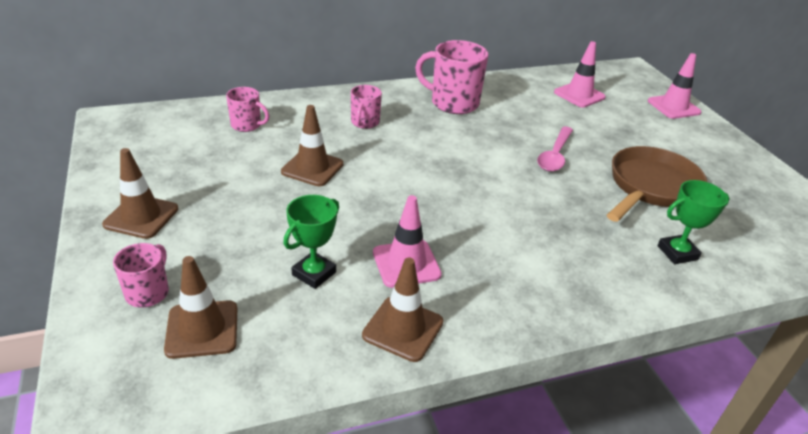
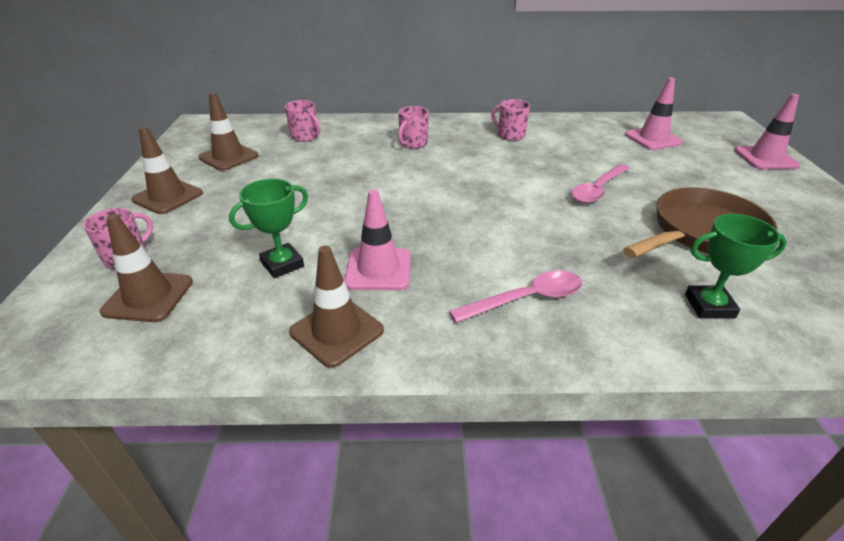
camera: 20 degrees right, 0 degrees up
brown traffic cone [281,105,344,186] -> brown traffic cone moved to [198,93,259,171]
pink mug [415,40,488,114] -> pink mug [491,99,530,141], size x0.56
none -> pink spoon [449,270,582,323]

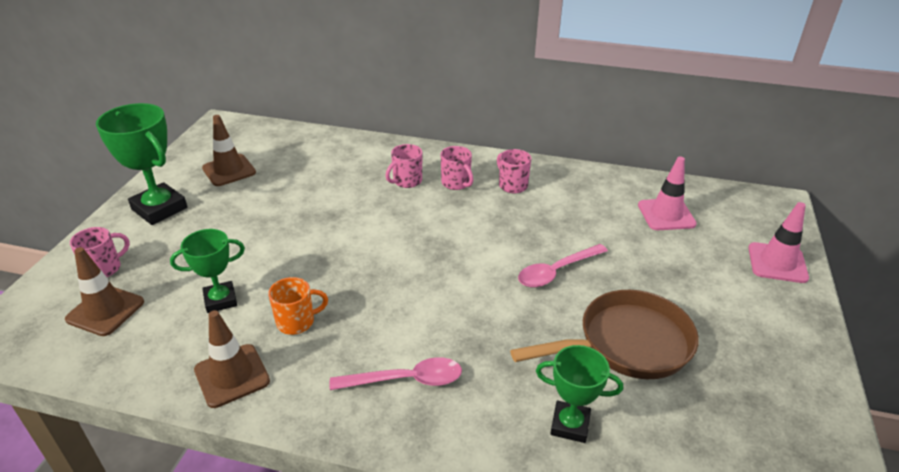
camera: 15 degrees right, 0 degrees up
brown traffic cone [131,126,203,214] -> green trophy [96,103,187,225]
pink mug [285,100,321,142] -> pink mug moved to [441,146,473,190]
pink traffic cone [344,189,411,290] -> orange mug [268,277,328,335]

